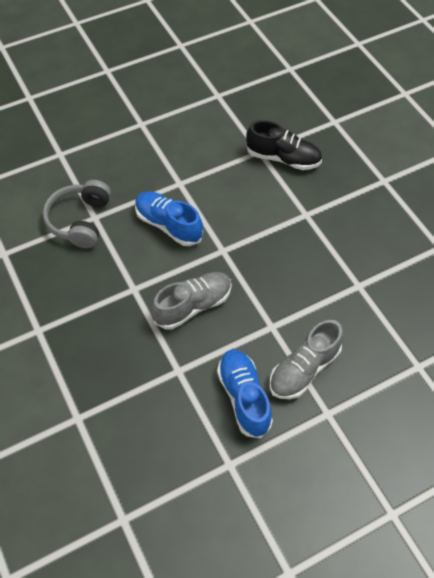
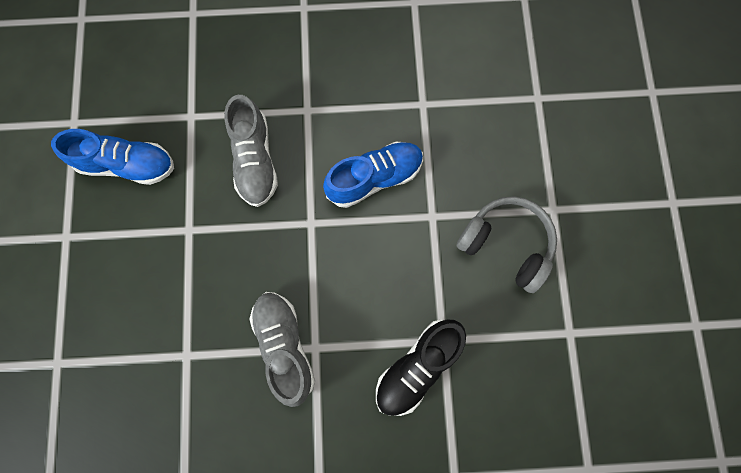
camera: 115 degrees right, 20 degrees up
grey headphones [43,180,111,248] -> grey headphones moved to [456,196,557,293]
grey shoe [270,320,343,399] -> grey shoe moved to [249,292,315,407]

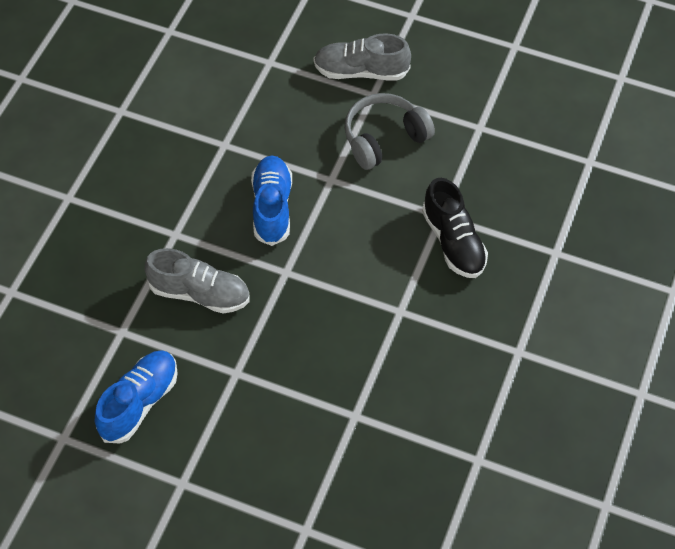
camera: 65 degrees left, 20 degrees down
grey shoe [249,292,315,407] -> grey shoe moved to [314,34,411,81]

